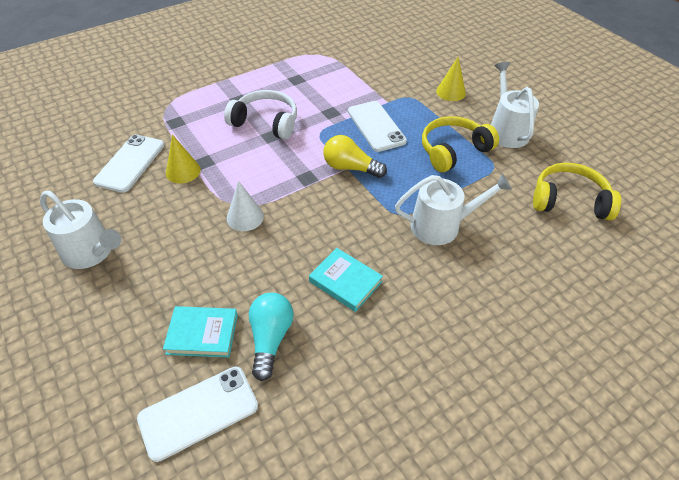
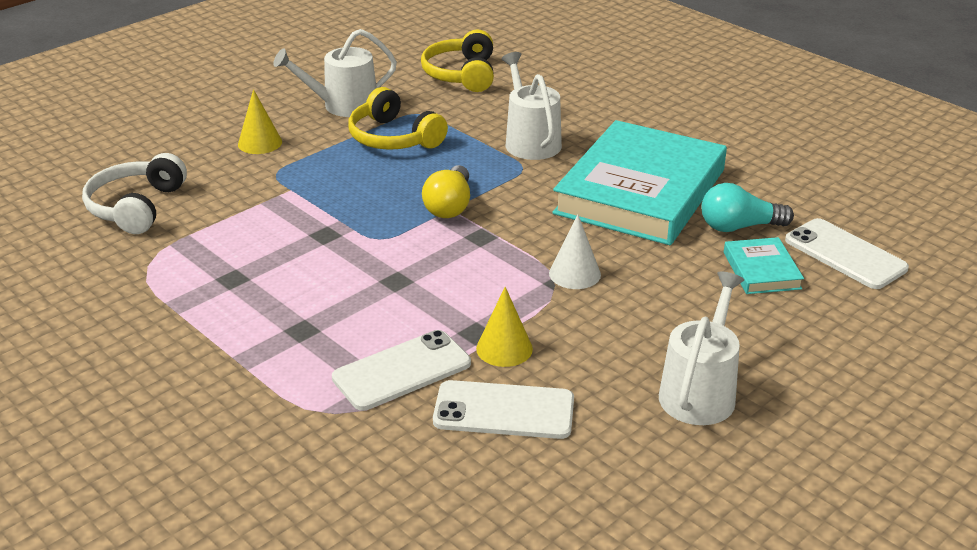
camera: 100 degrees left, 15 degrees down
white headphones [224,90,297,139] -> white headphones moved to [82,153,187,234]
turquoise book [309,248,383,312] -> turquoise book [552,120,727,245], size x2.36
white phone [348,101,407,152] -> white phone moved to [332,330,471,411]

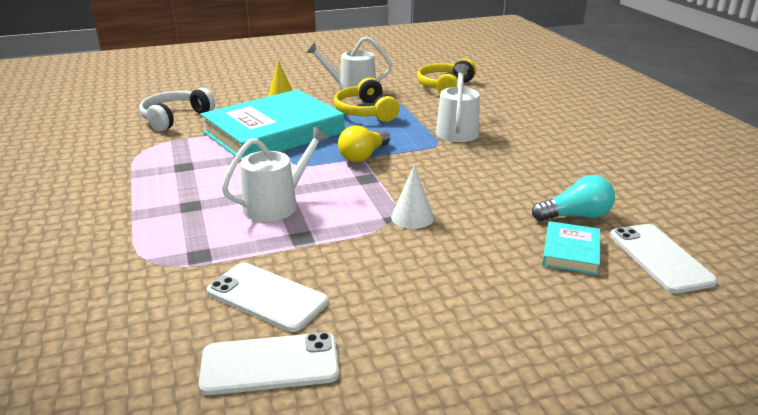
camera: 25 degrees right, 5 degrees down
white phone [332,330,471,411] -> white phone moved to [198,332,339,395]
yellow cone [476,287,533,367] -> none
turquoise book [552,120,727,245] -> turquoise book moved to [201,89,345,160]
white watering can [659,272,744,425] -> white watering can moved to [222,127,329,222]
turquoise light bulb [702,183,794,232] -> turquoise light bulb turned 150 degrees clockwise [532,175,615,221]

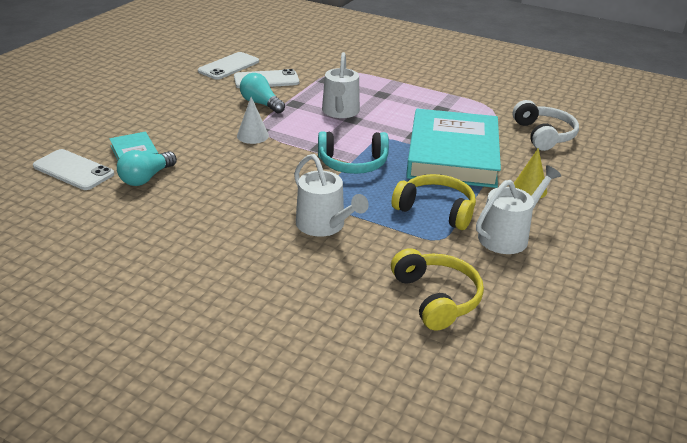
camera: 135 degrees right, 5 degrees up
yellow light bulb [338,125,390,162] -> turquoise headphones [318,131,389,174]
none -> turquoise light bulb [240,73,285,114]

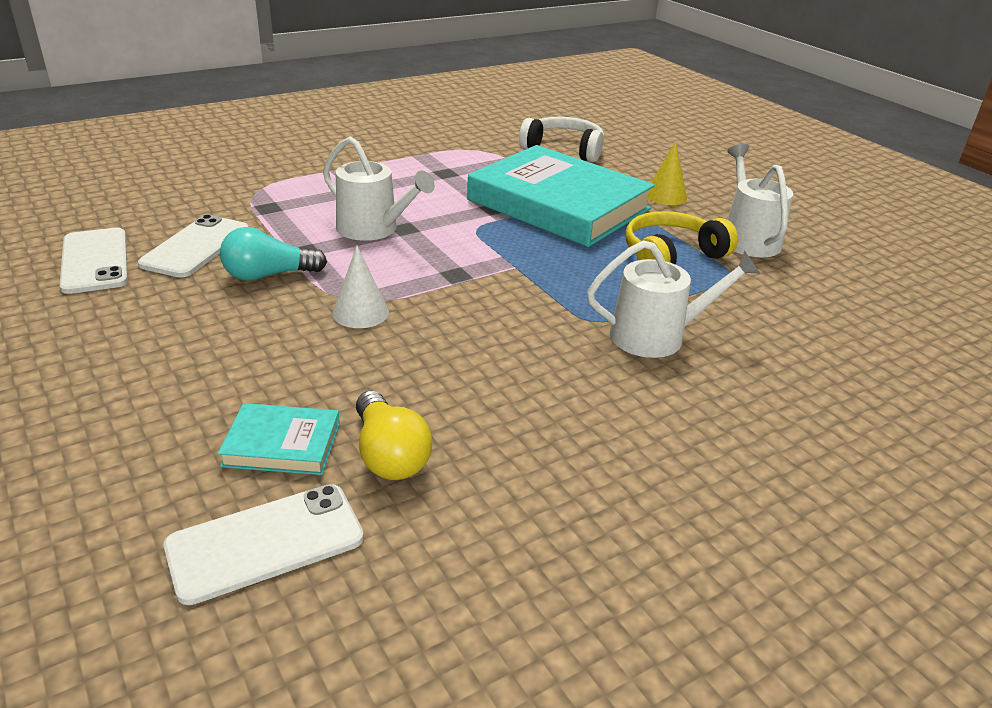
camera: 60 degrees left, 0 degrees up
turquoise light bulb [117,150,177,186] -> yellow light bulb [356,391,432,480]
turquoise headphones [318,131,389,174] -> none
yellow headphones [391,248,484,331] -> none

